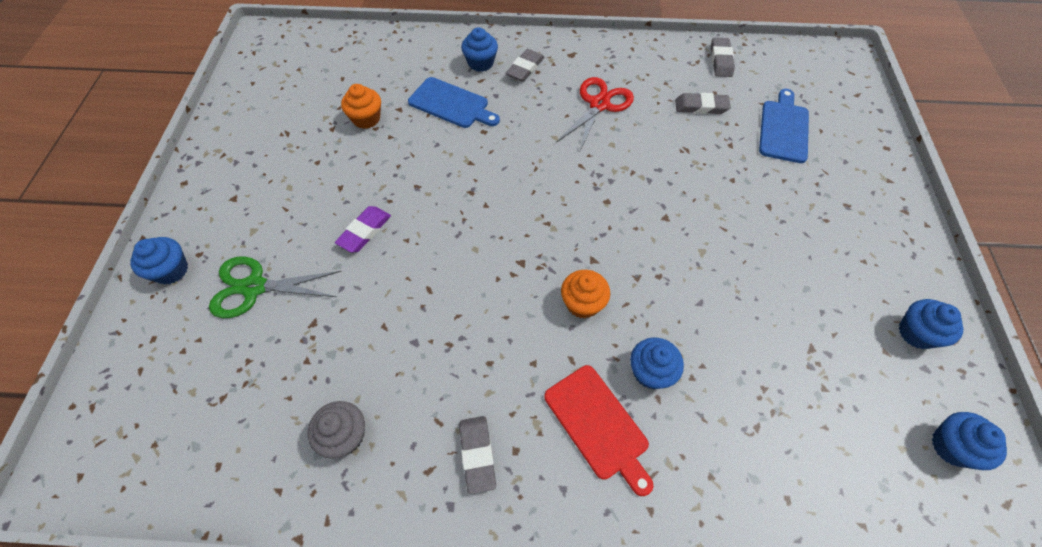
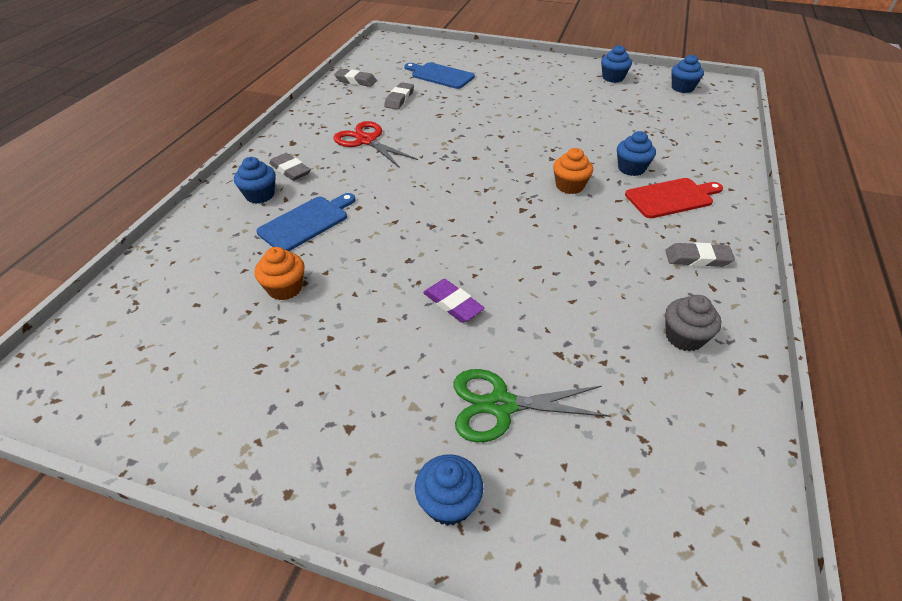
camera: 75 degrees left, 15 degrees down
green scissors [209,256,342,318] -> green scissors turned 75 degrees clockwise [454,369,611,442]

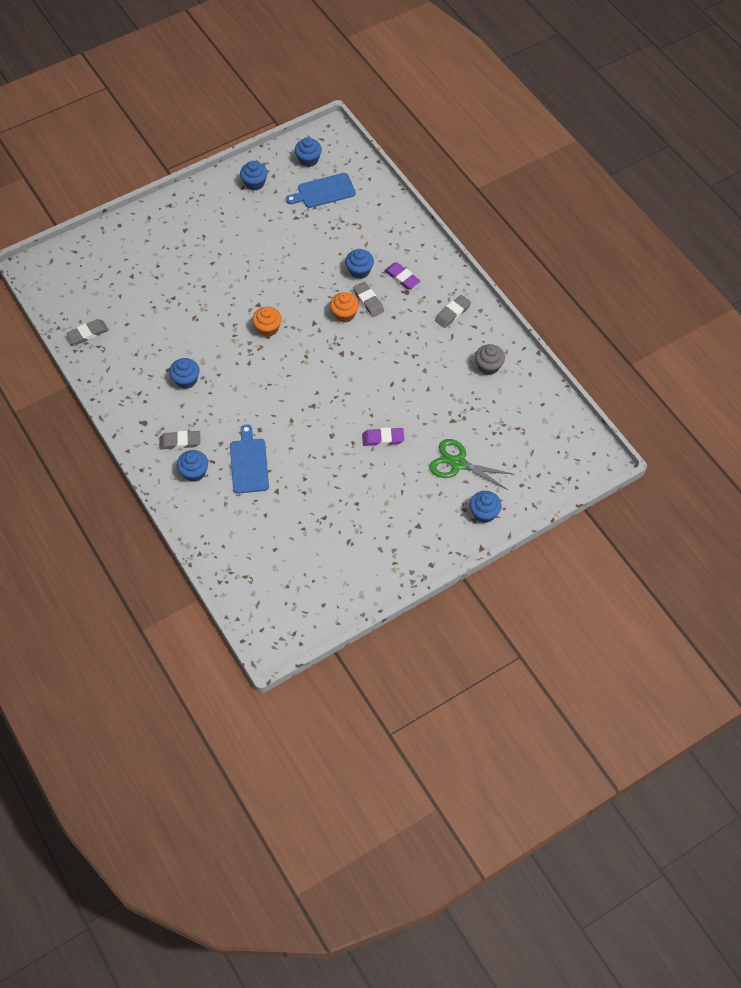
camera: 50 degrees left, 15 degrees up
orange cupcake [254,247,305,300] -> orange cupcake moved to [252,307,282,337]
red scissors [333,121,418,168] -> blue cupcake [169,358,200,389]
grey eraser [384,82,414,109] -> grey eraser moved to [353,282,384,317]
blue cutting board [404,62,475,89] -> blue cutting board moved to [286,173,356,208]
green scissors [454,369,611,442] -> green scissors turned 75 degrees clockwise [429,439,515,490]
red cutting board [625,178,723,218] -> purple eraser [384,262,420,290]

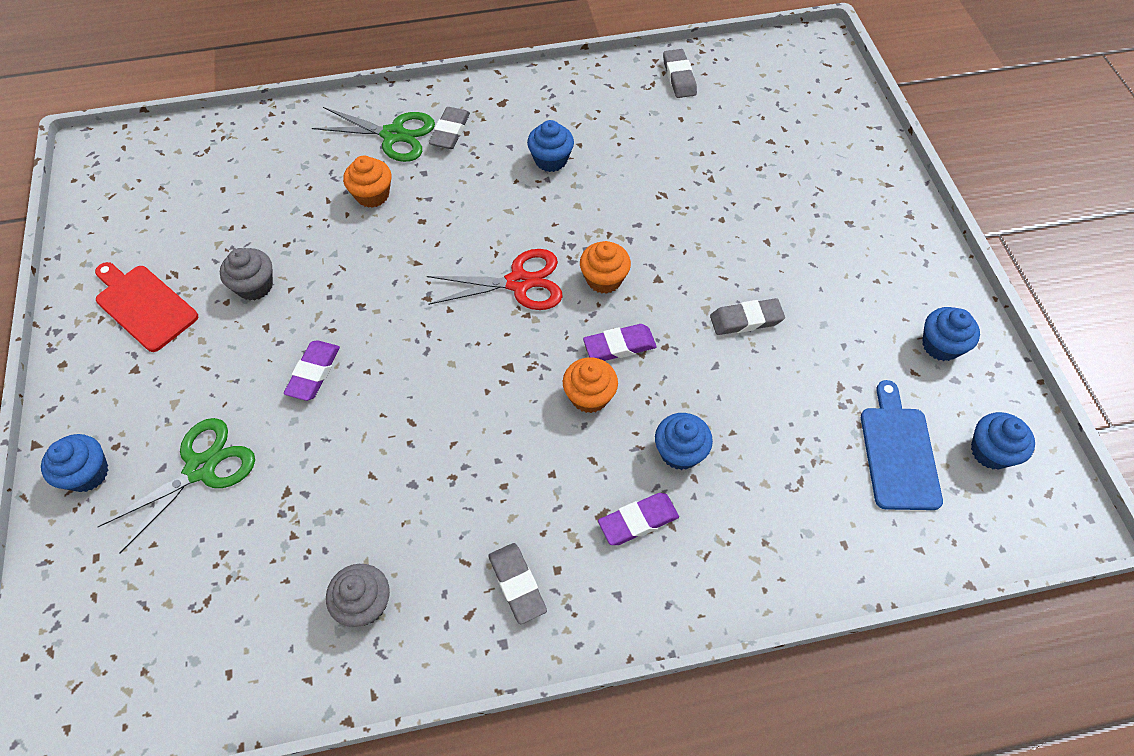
camera: 110 degrees right, 0 degrees up
blue cupcake [177,450,208,482] -> green scissors [312,107,435,162]
blue cutting board [230,424,269,494] -> orange cupcake [343,156,392,208]
grey eraser [353,282,384,317] -> grey eraser moved to [710,298,785,335]
none -> red cutting board [95,262,198,352]
none -> grey cupcake [220,248,273,300]
none -> red scissors [427,249,563,310]
none -> purple eraser [583,324,657,361]

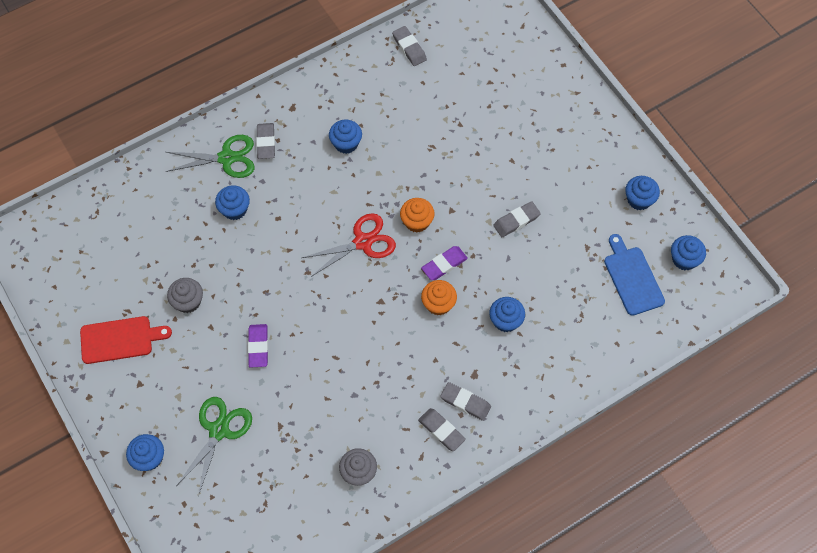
camera: 20 degrees left, 5 degrees up
red cutting board [95,262,198,352] -> red cutting board turned 150 degrees clockwise [80,316,172,364]
orange cupcake [343,156,392,208] -> blue cupcake [215,185,250,220]
purple eraser [598,493,679,545] -> none
none -> grey eraser [440,382,491,421]

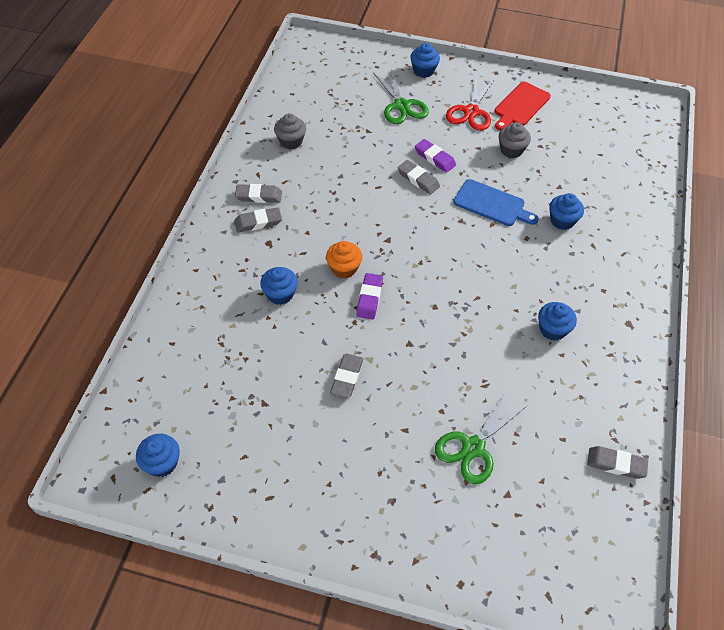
camera: 135 degrees right, 10 degrees down
green scissors [166,135,254,178] -> green scissors moved to [435,392,529,484]
grey eraser [256,123,275,159] -> grey eraser moved to [398,160,440,195]
red scissors [302,213,396,277] -> red scissors moved to [446,75,495,131]
orange cupcake [400,198,435,233] -> none
blue cutting board [604,234,665,316] -> blue cutting board moved to [453,179,539,226]
blue cupcake [625,176,660,210] -> none

